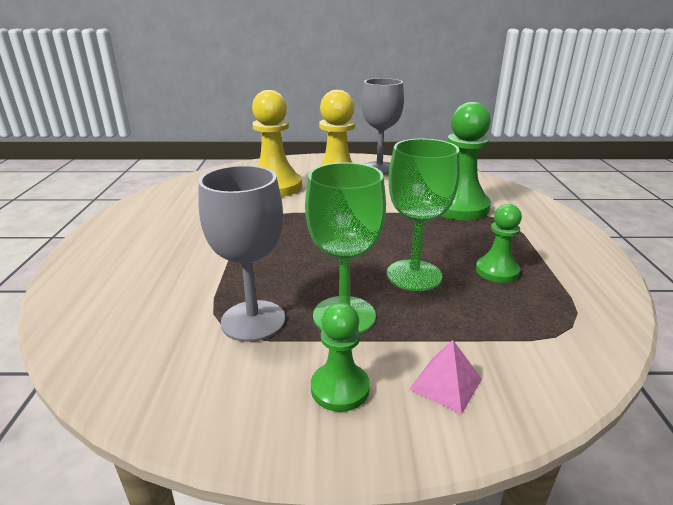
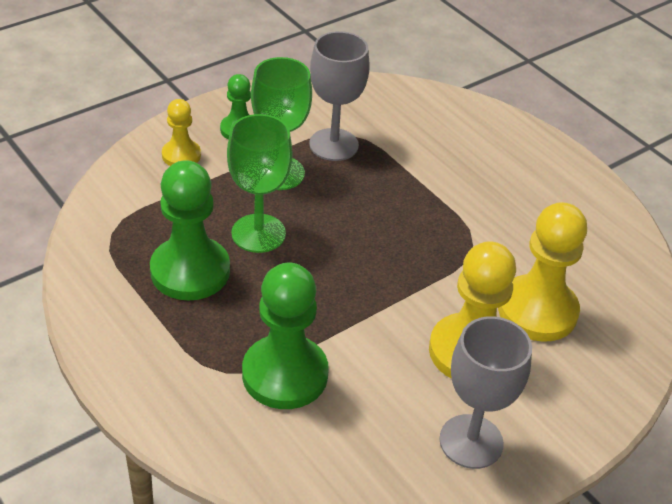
camera: 140 degrees right, 15 degrees up
pink pyramid [409,340,482,414] -> yellow pawn [162,99,201,166]
green pawn [476,204,522,283] -> green pawn [150,160,230,301], size x1.83

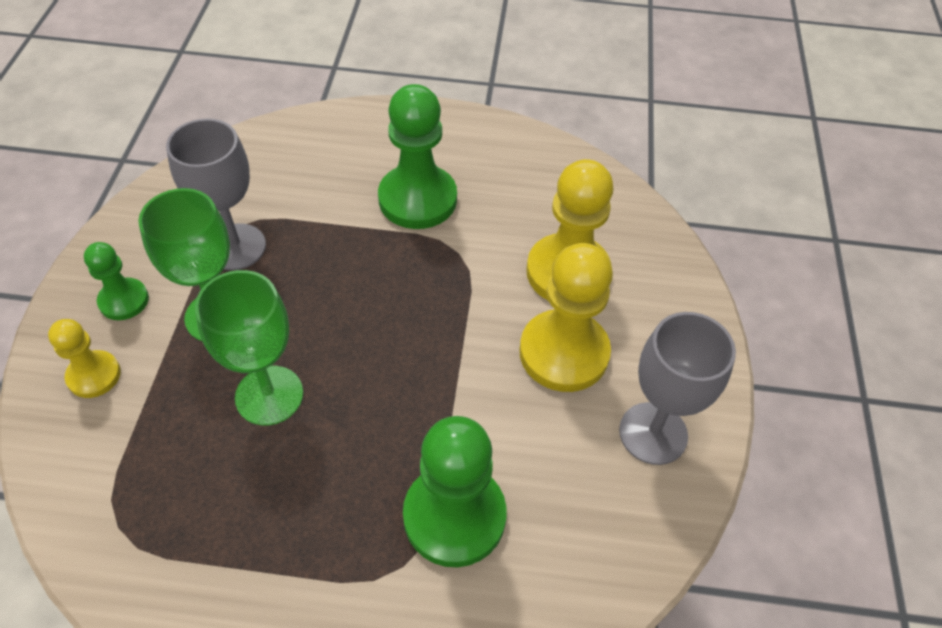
camera: 45 degrees left, 10 degrees up
green pawn [150,160,230,301] -> green pawn moved to [378,84,457,229]

